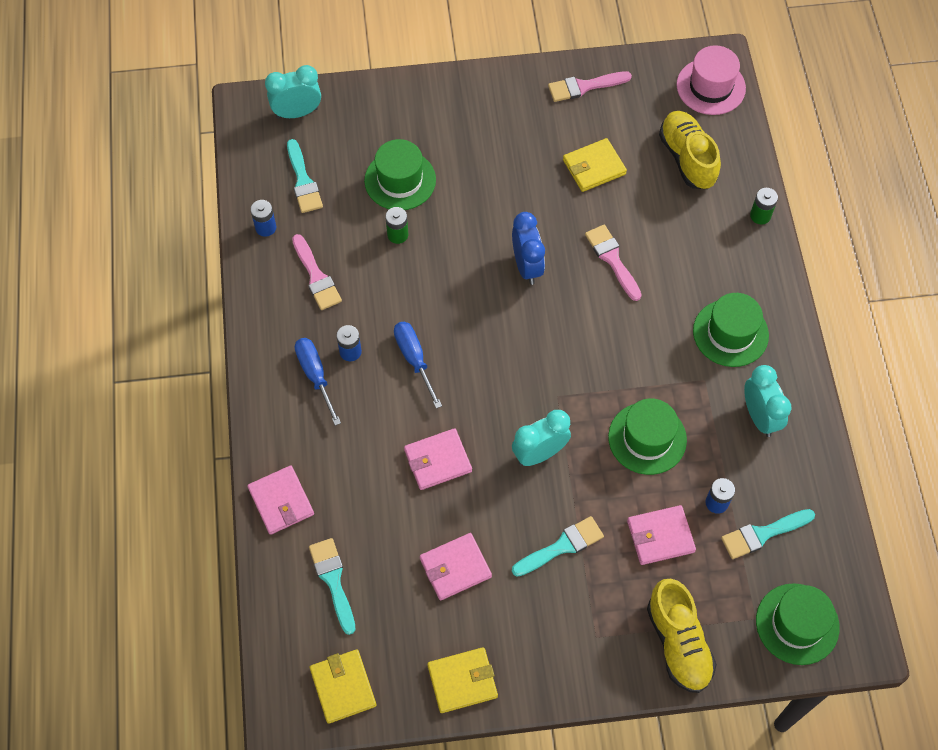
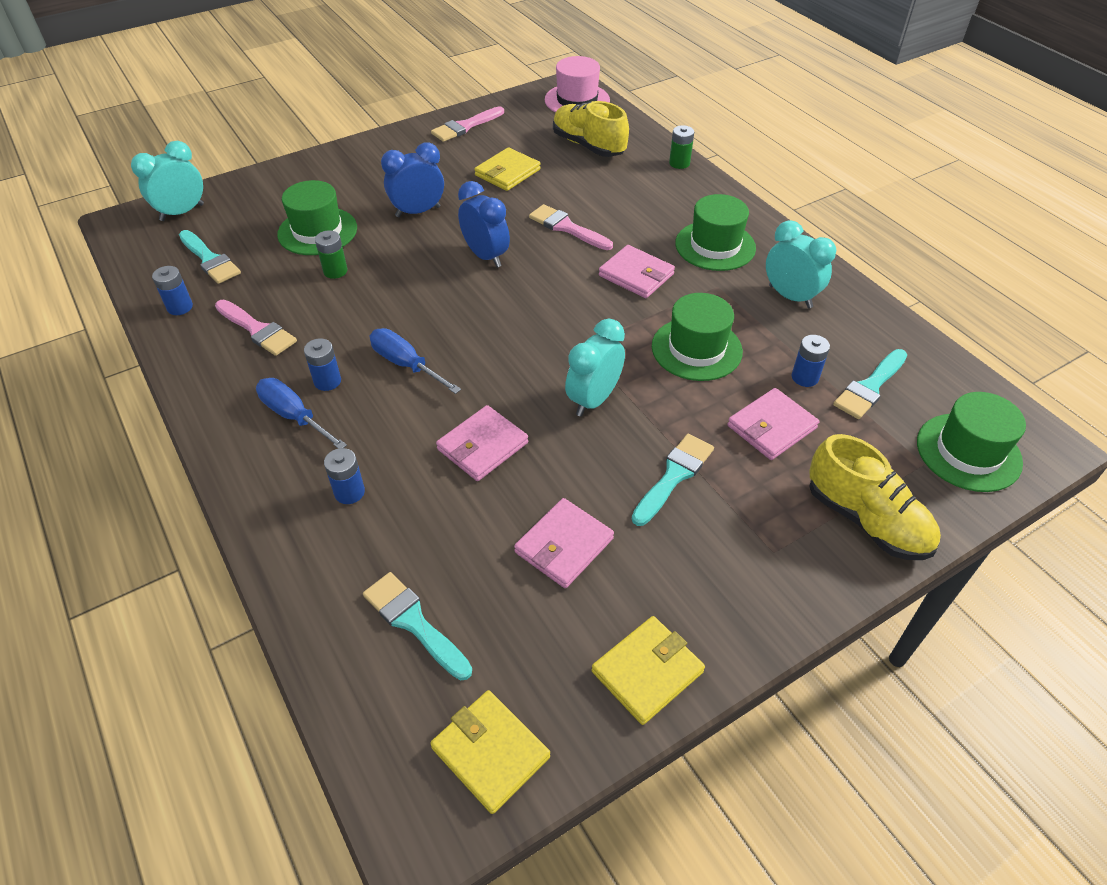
camera: 25 degrees left, 15 degrees down
pink wallet [248,465,314,535] -> pink wallet moved to [599,245,675,298]
none -> blue battery [324,448,365,504]
none -> blue clock [381,142,444,217]

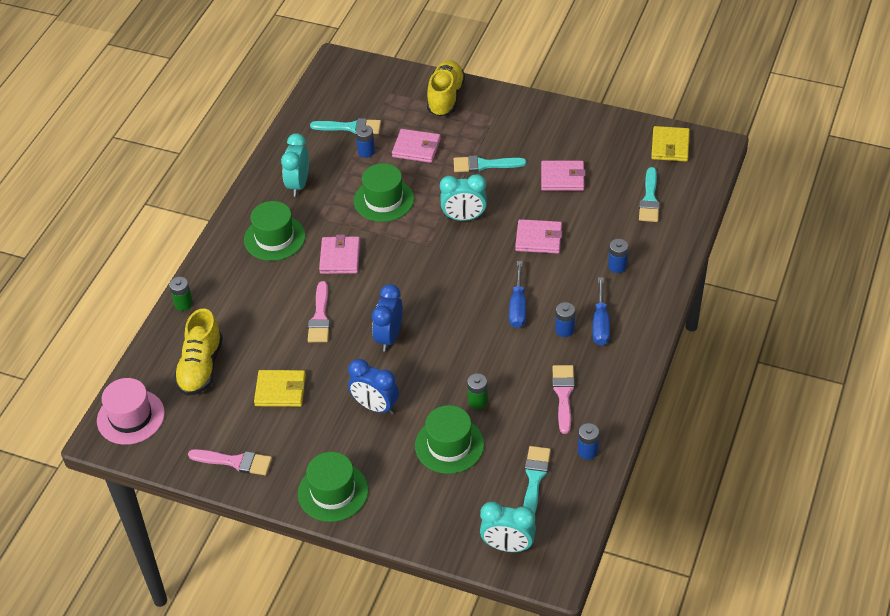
camera: 125 degrees left, 0 degrees up
yellow wallet [592,616,705,725] -> none
green hat [917,392,1026,492] -> green hat moved to [298,452,368,522]

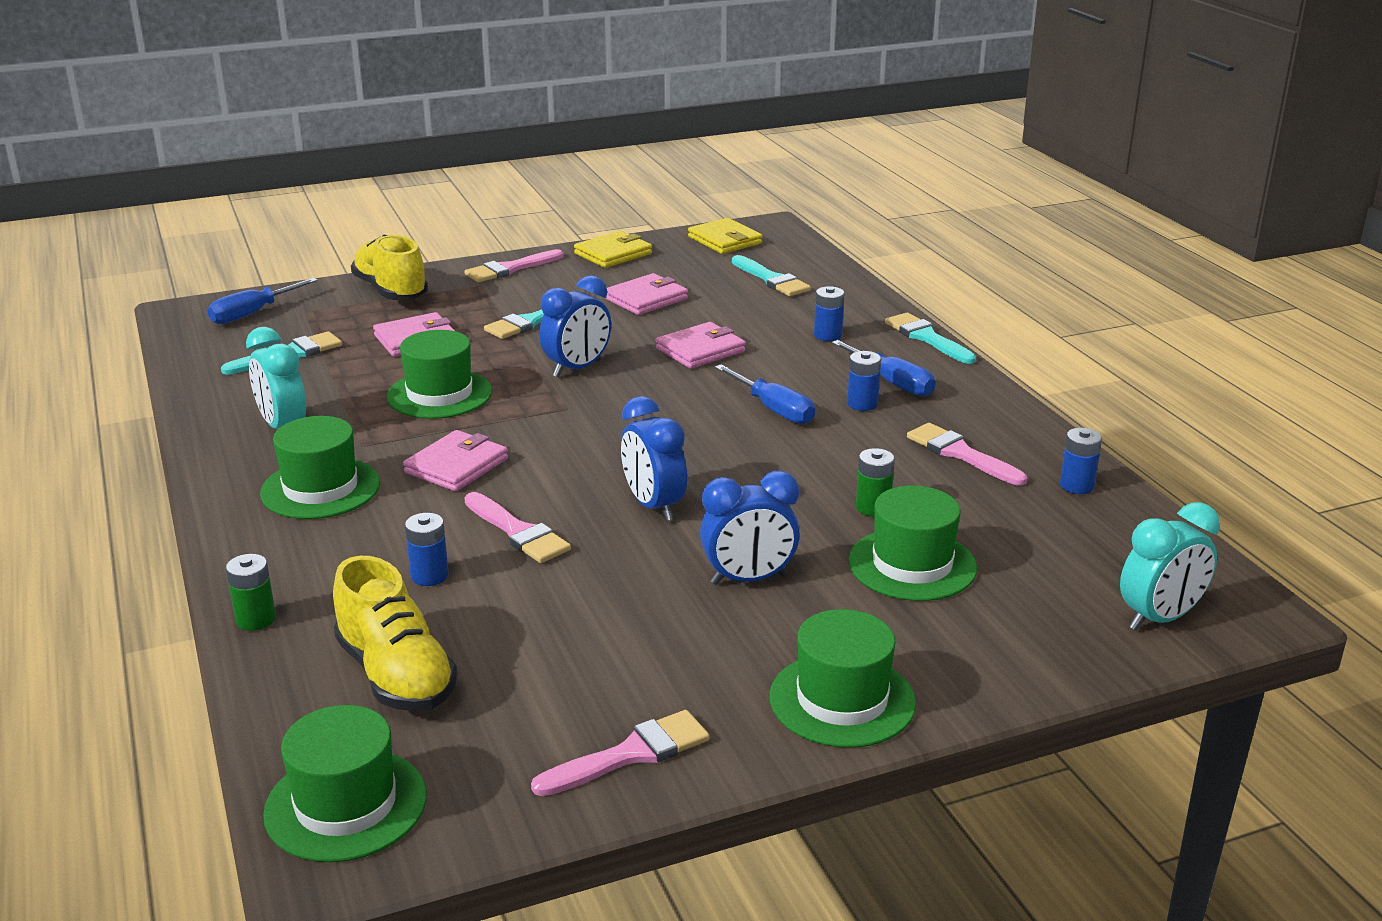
camera: 45 degrees left, 20 degrees down
pink hat [97,378,165,445] -> green hat [263,705,427,862]
yellow wallet [254,370,306,407] -> yellow wallet moved to [574,231,652,268]
pink wallet [319,235,360,274] -> pink wallet turned 75 degrees clockwise [403,430,508,491]
blue battery [356,125,375,158] -> blue battery moved to [405,513,449,586]
turquoise clock [440,174,487,221] -> blue clock [539,275,611,377]
turquoise brush [523,446,551,514] -> turquoise brush moved to [885,313,976,364]
none -> blue screwdriver [207,278,318,324]
none -> pink brush [465,249,564,282]

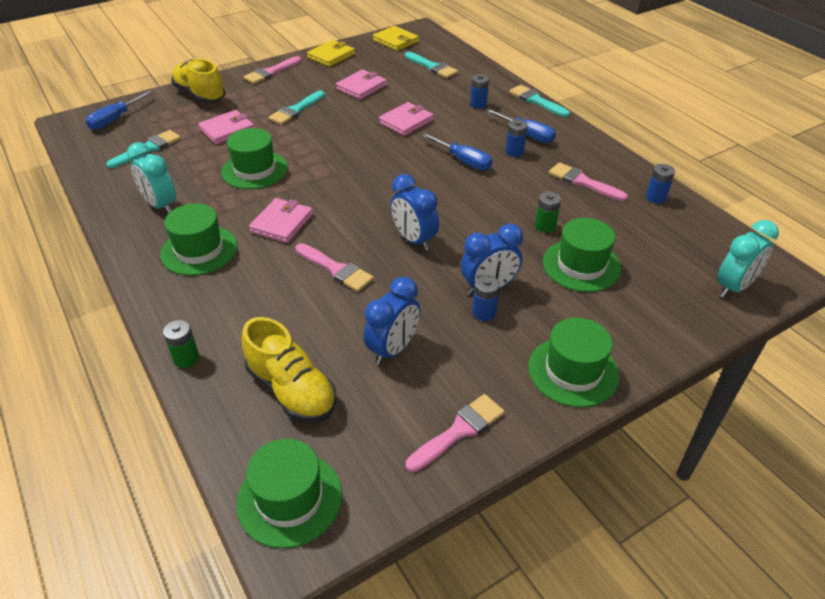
camera: 10 degrees left, 15 degrees up
blue battery [405,513,449,586] -> blue battery moved to [472,275,500,321]
blue clock [539,275,611,377] -> blue clock moved to [364,277,420,365]

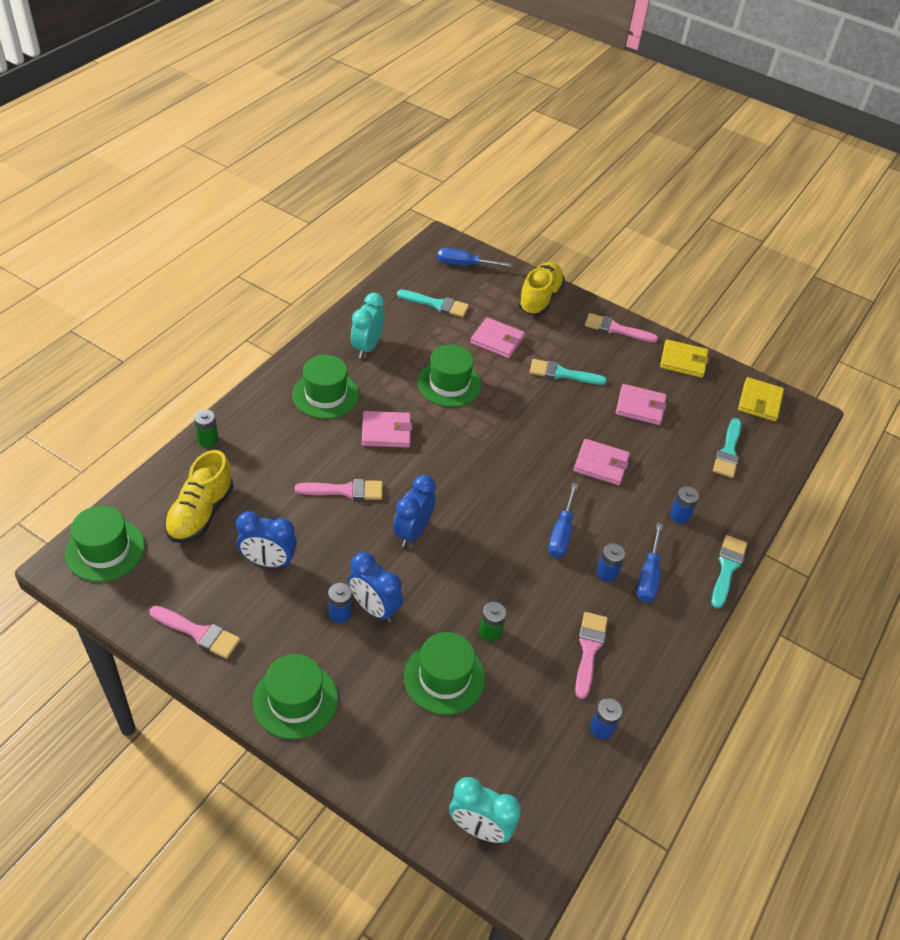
camera: 60 degrees right, 5 degrees up
pink brush [295,243,374,292] -> pink brush turned 105 degrees counterclockwise [295,479,383,500]

